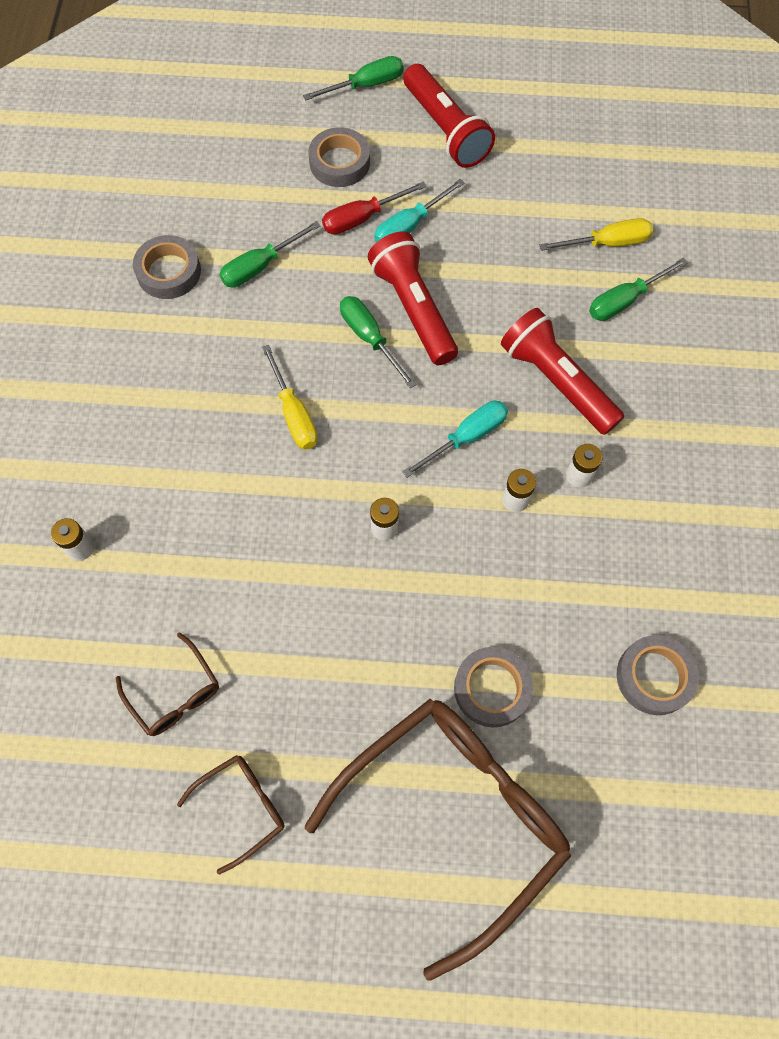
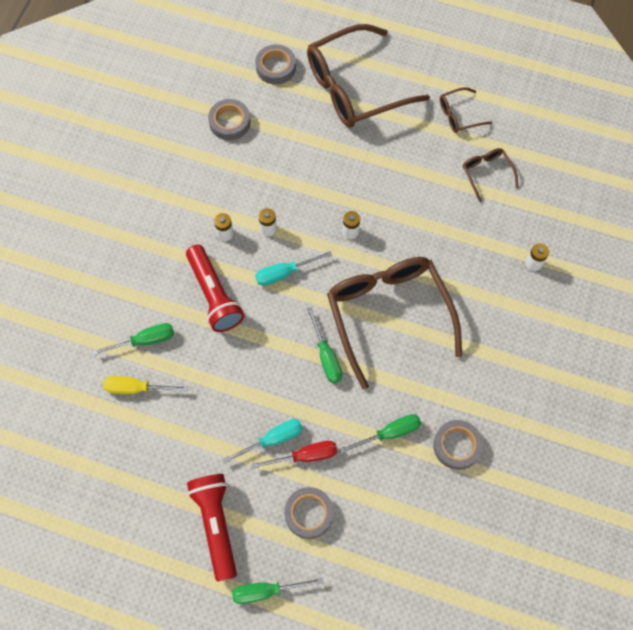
camera: 165 degrees left, 0 degrees up
yellow screwdriver [262,345,318,450] -> brown glasses [327,257,462,390]
red flashlight [368,231,458,365] -> none
grey tape [454,647,533,727] -> grey tape moved to [255,44,296,84]

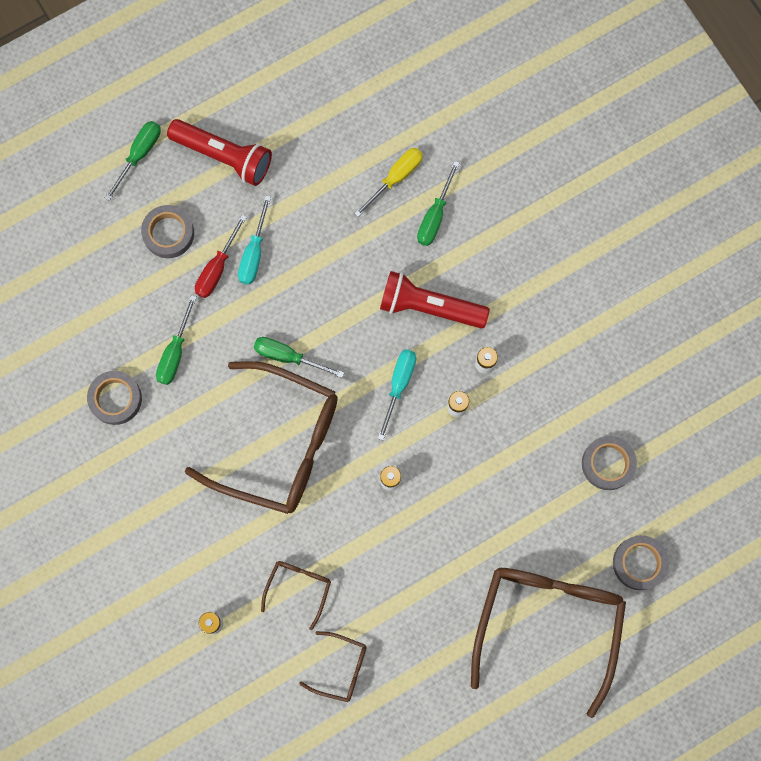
camera: 130 degrees right, 10 degrees up
brown glasses [440,87,492,133] -> brown glasses moved to [261,561,331,630]

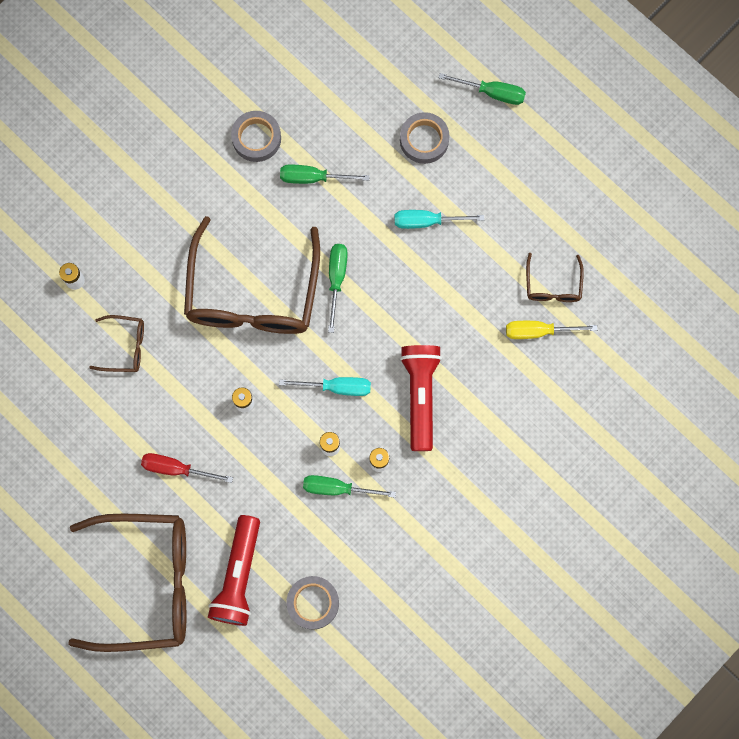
camera: 75 degrees right, 0 degrees up
red flashlight [167,119,272,186] -> red flashlight moved to [208,515,260,626]
red screwdriver [195,215,247,298] -> red screwdriver moved to [141,453,233,483]
brown glasses [299,631,366,702] -> brown glasses moved to [526,253,584,302]
yellow screwdriver [354,148,423,217] -> yellow screwdriver turned 150 degrees clockwise [506,321,597,339]
green screwdriver [417,161,459,246] -> green screwdriver moved to [303,475,396,498]
grey tape [613,535,669,590] -> none

